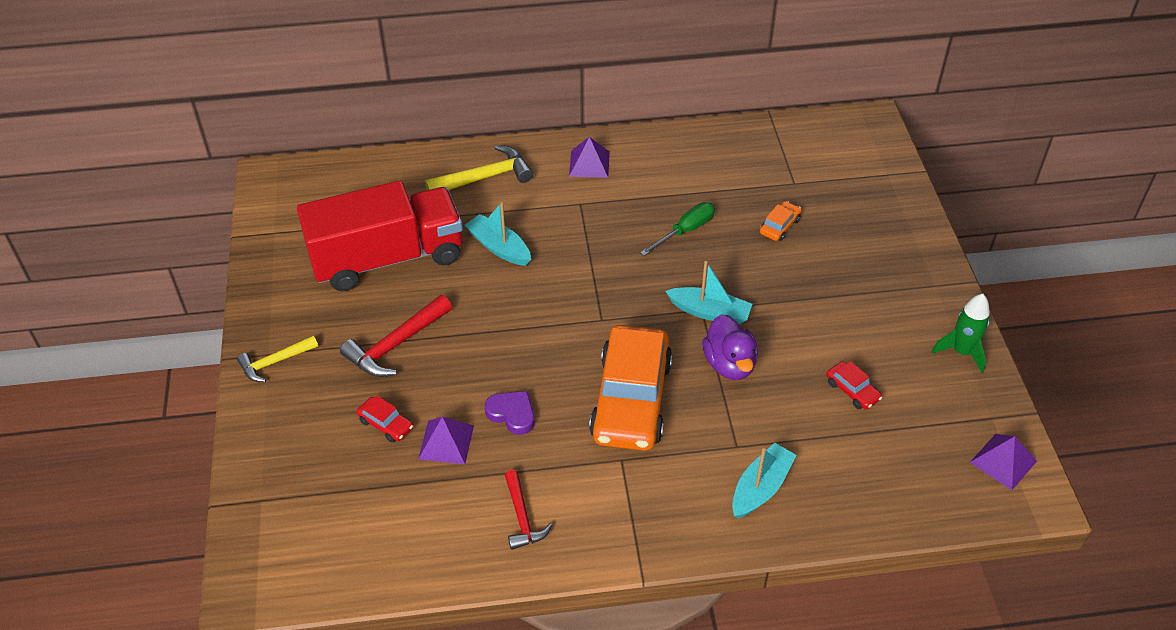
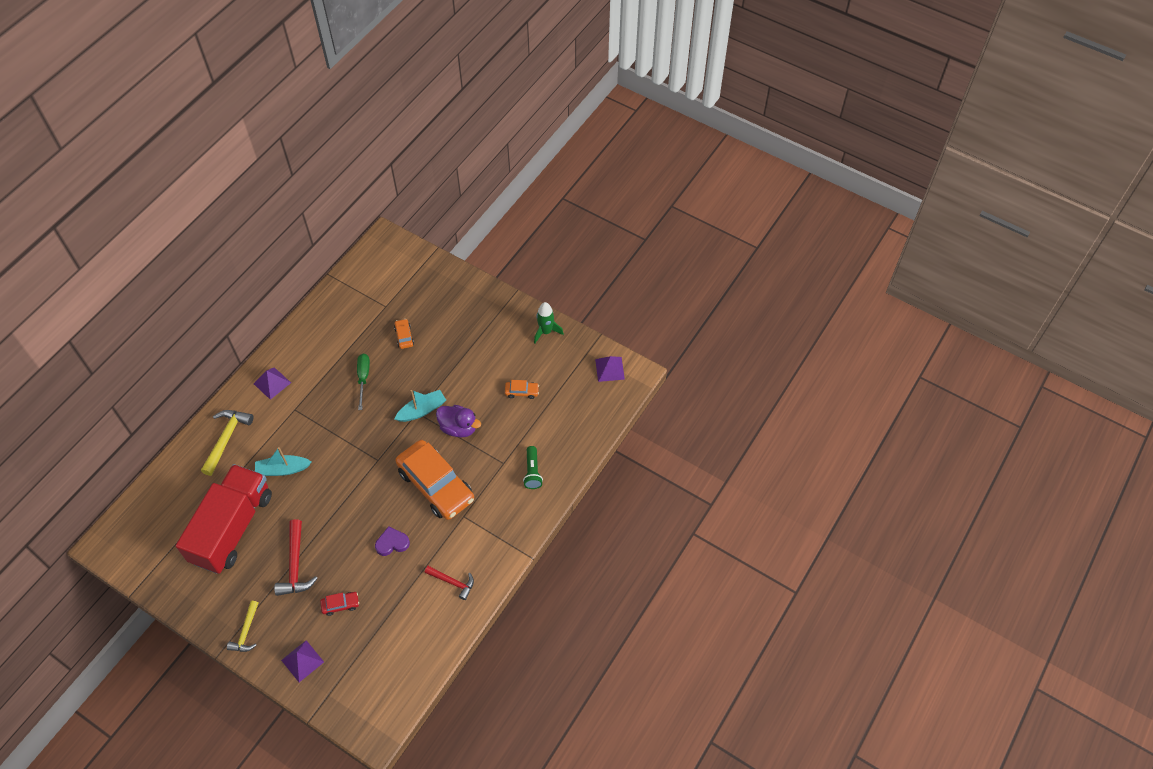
camera: 50 degrees left, 10 degrees up
purple pyramid [418,417,474,464] -> purple pyramid moved to [281,640,324,682]
turquoise boat [732,443,796,518] -> green flashlight [523,446,543,489]
red car [826,361,882,410] -> orange car [505,380,539,399]

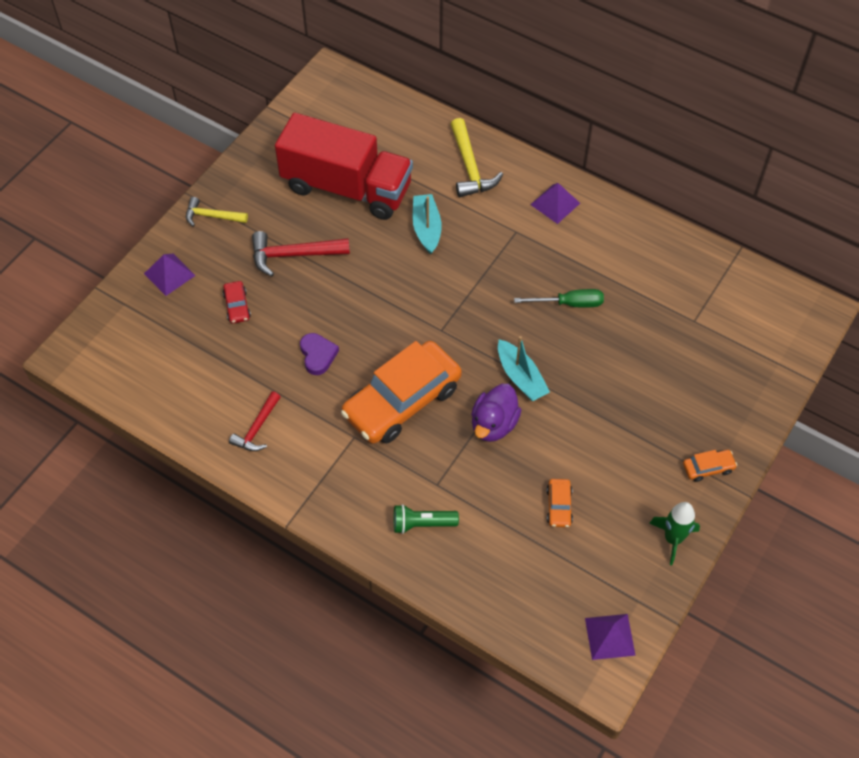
camera: 90 degrees right, 0 degrees up
yellow hammer [201,410,254,476] -> yellow hammer turned 60 degrees clockwise [450,118,503,197]
orange car [394,319,414,349] -> orange car moved to [683,450,737,482]

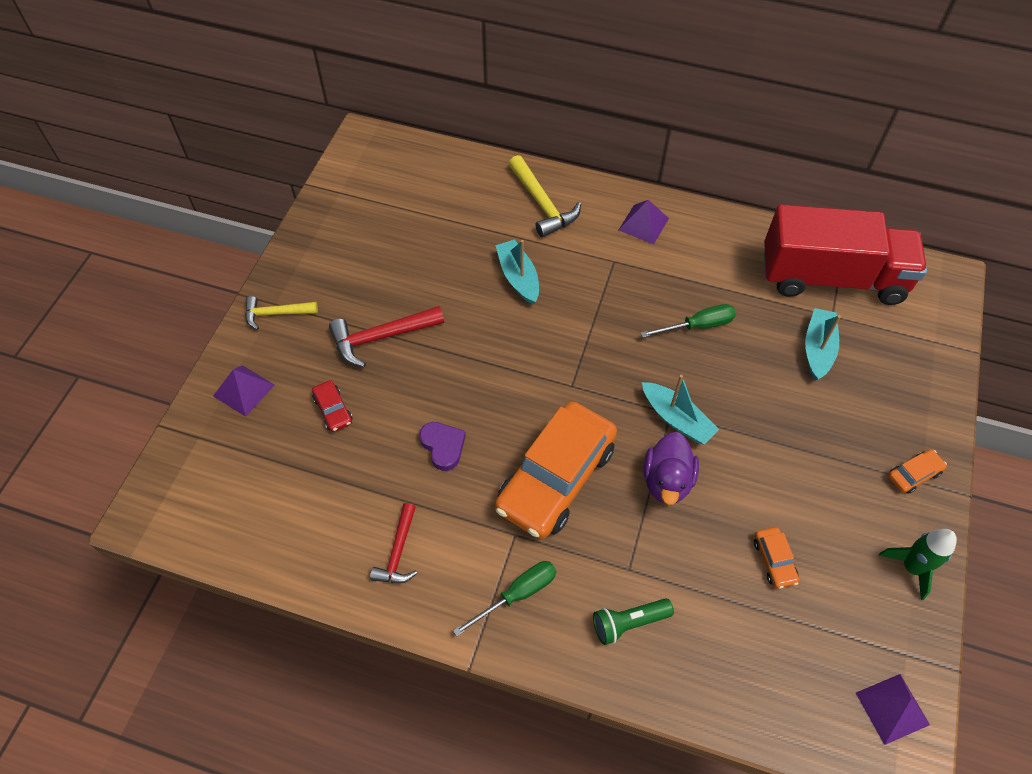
camera: 15 degrees left, 0 degrees up
red truck [275,113,413,220] -> red truck moved to [764,204,927,305]
none -> green screwdriver [453,561,557,636]
none -> turquoise boat [805,308,841,380]

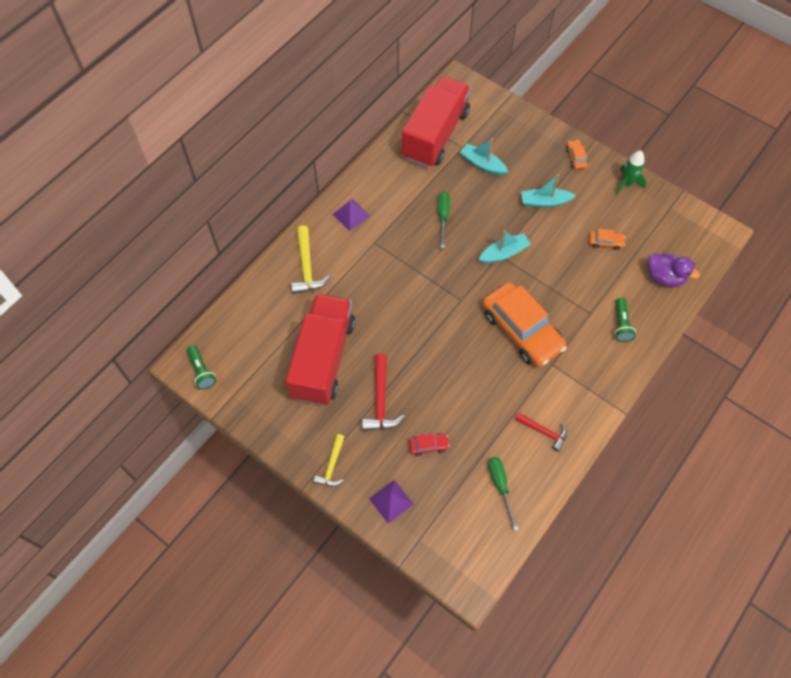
camera: 70 degrees left, 5 degrees up
purple heart [419,422,466,471] -> none
green screwdriver [453,561,557,636] -> green screwdriver moved to [488,457,519,531]
turquoise boat [495,239,539,305] -> turquoise boat moved to [521,174,576,207]
yellow hammer [508,155,581,238] -> yellow hammer turned 90 degrees clockwise [291,225,331,294]
purple duck [643,432,699,505] -> purple duck moved to [647,253,700,287]
purple pyramid [856,674,930,745] -> none
none -> green flashlight [187,345,216,390]
none -> red truck [285,294,355,406]

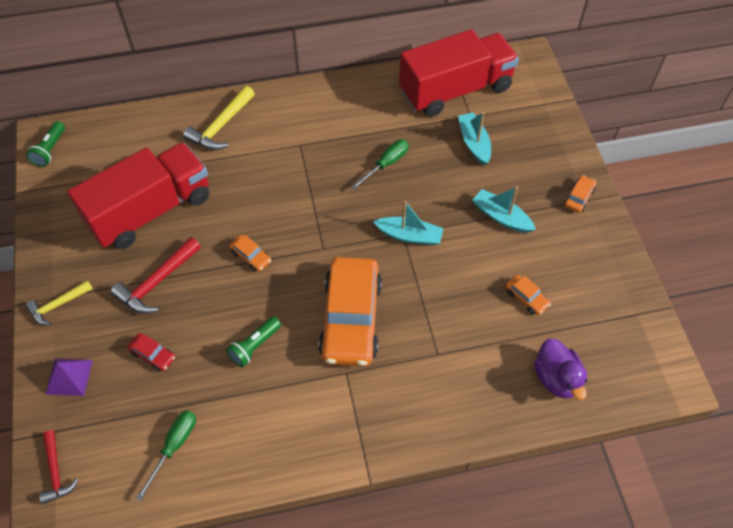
camera: 40 degrees right, 5 degrees down
purple pyramid [332,199,370,231] -> none
red hammer [515,413,567,452] -> red hammer moved to [39,430,79,504]
green rocket [615,150,646,195] -> none
green flashlight [615,298,636,342] -> green flashlight moved to [226,317,281,367]
none -> orange car [229,235,271,272]

